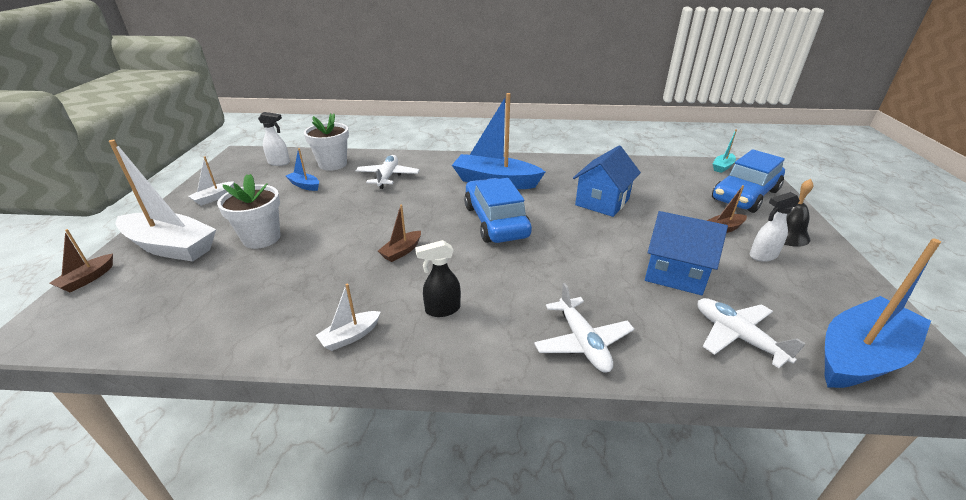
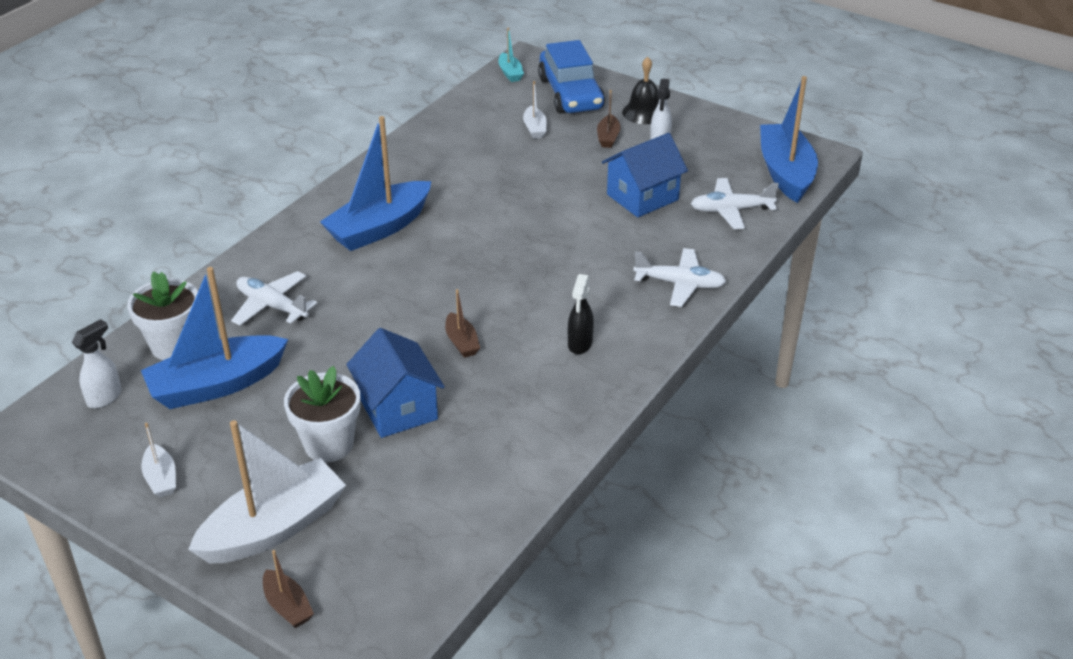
camera: 60 degrees left, 5 degrees up
blue boat [286,148,319,191] -> blue boat [141,267,288,409], size x2.20
white boat [316,283,381,351] -> white boat moved to [523,81,547,139]
blue car [464,178,532,243] -> none
blue house [573,145,641,217] -> blue house moved to [346,328,445,438]

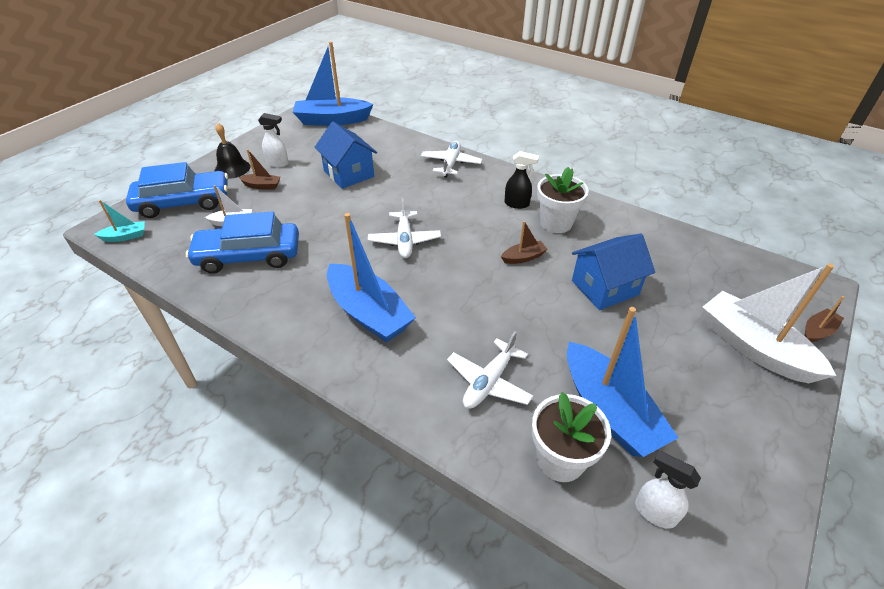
camera: 90 degrees left, 5 degrees up
white boat [141,423,176,497] -> none
white flower pot [284,366,361,462] -> white flower pot moved to [537,167,589,233]
white plane [691,178,779,229] -> white plane moved to [368,198,441,258]
none -> blue car [186,211,299,274]

